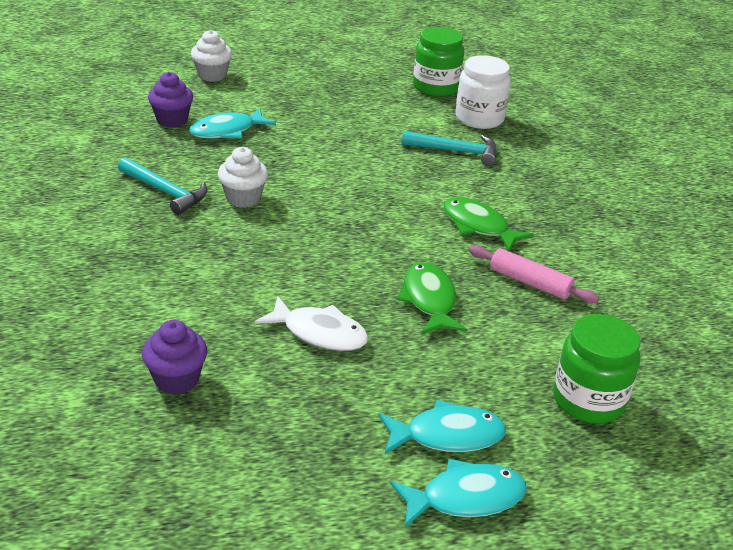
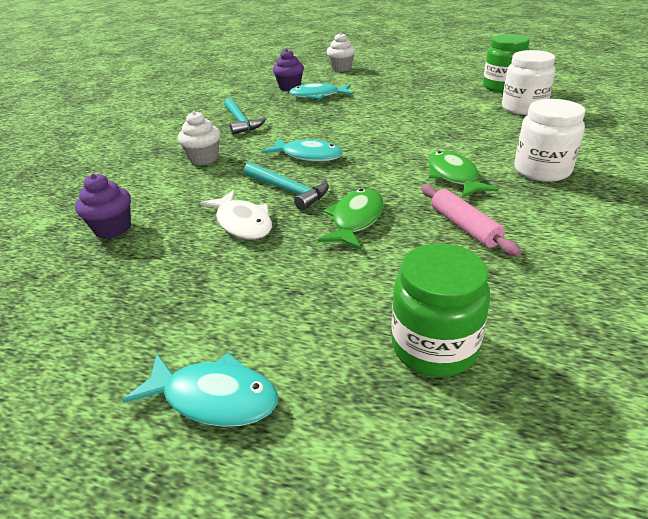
camera: 35 degrees right, 0 degrees up
white cupcake [218,147,268,208] -> white cupcake moved to [178,111,221,165]
turquoise fish [378,399,506,454] -> turquoise fish moved to [262,138,343,162]
turquoise hammer [402,131,497,166] -> turquoise hammer moved to [244,162,329,211]
none -> white jar [514,99,585,182]

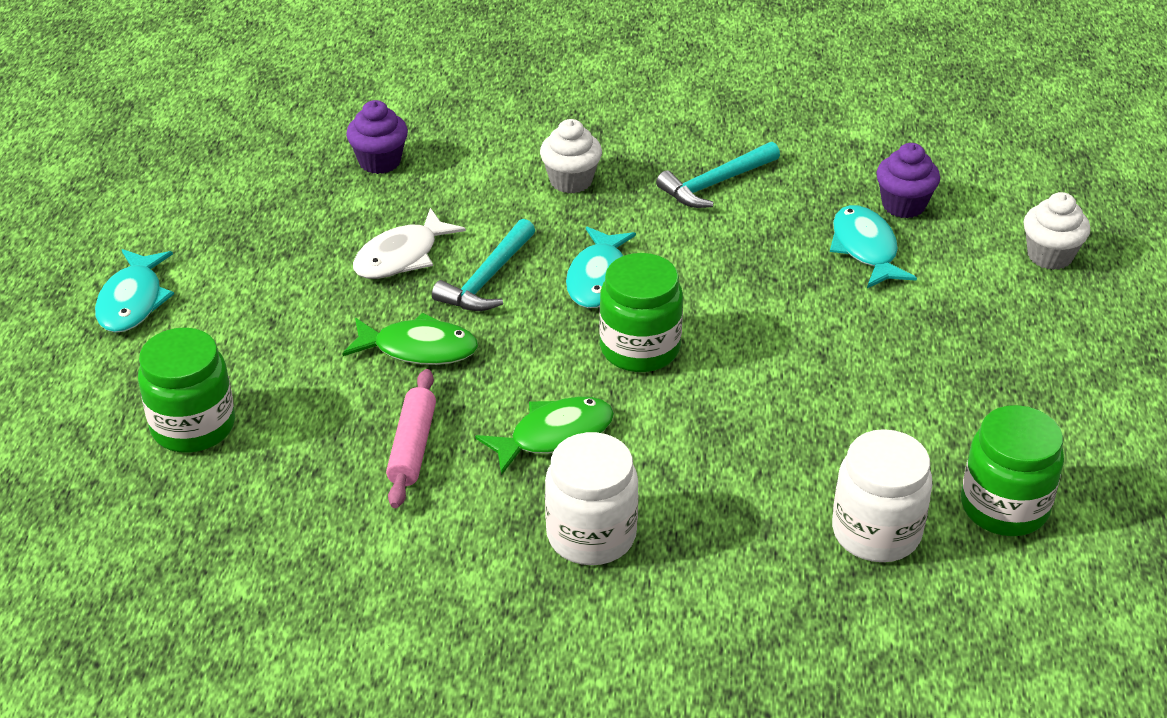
camera: 75 degrees right, 5 degrees up
pink rolling pin [421,185,521,256] -> pink rolling pin turned 45 degrees counterclockwise [386,369,436,508]
none -> green jar [599,253,683,372]

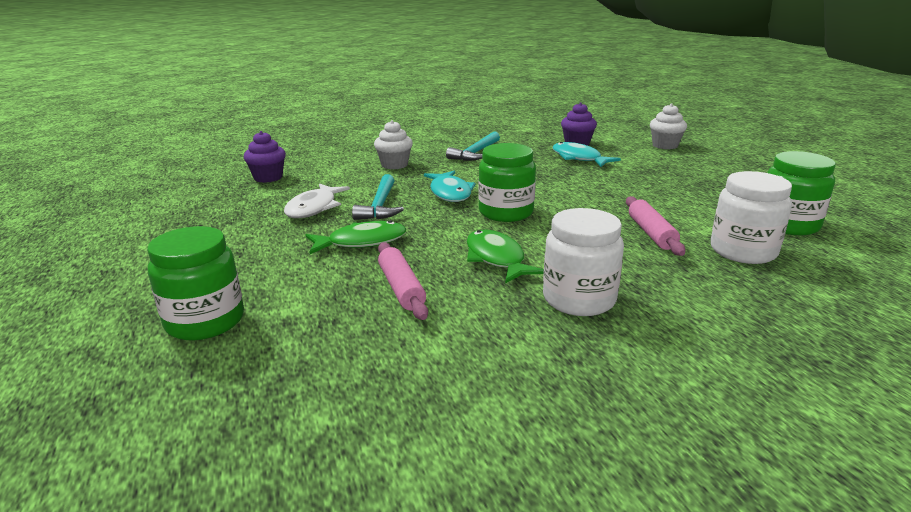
camera: 25 degrees left, 15 degrees down
turquoise fish [95,249,174,333] -> none
green fish [475,397,614,475] -> green fish turned 60 degrees counterclockwise [467,230,544,283]
none -> pink rolling pin [626,196,685,256]

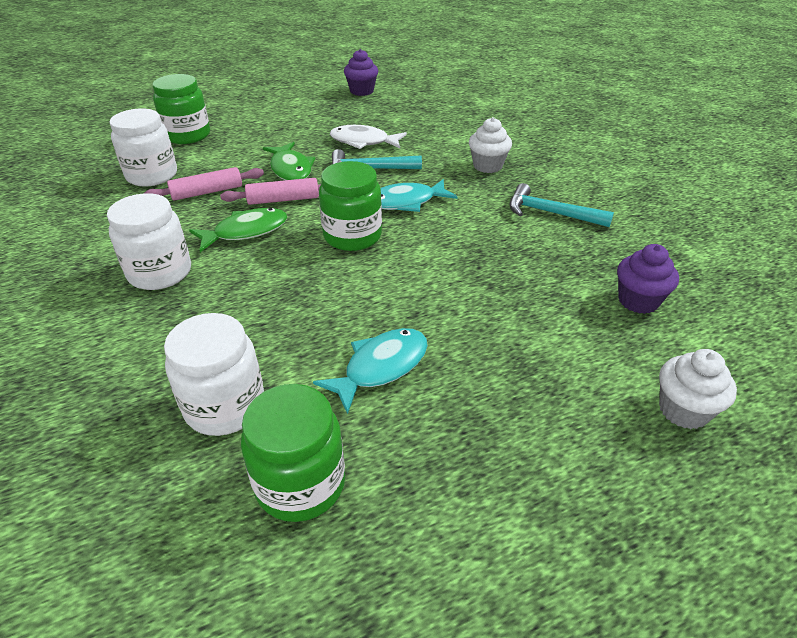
camera: 85 degrees right, 15 degrees up
purple cupcake [244,131,286,183] -> purple cupcake moved to [344,49,378,96]
turquoise fish [553,142,621,167] -> turquoise fish moved to [313,328,428,414]
pink rolling pin [626,196,685,256] -> pink rolling pin moved to [220,178,321,205]
none -> white jar [109,109,177,186]

